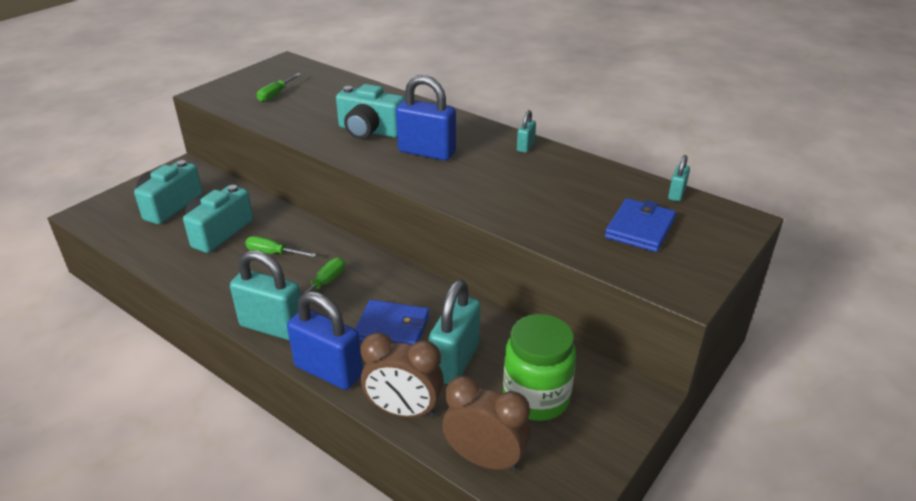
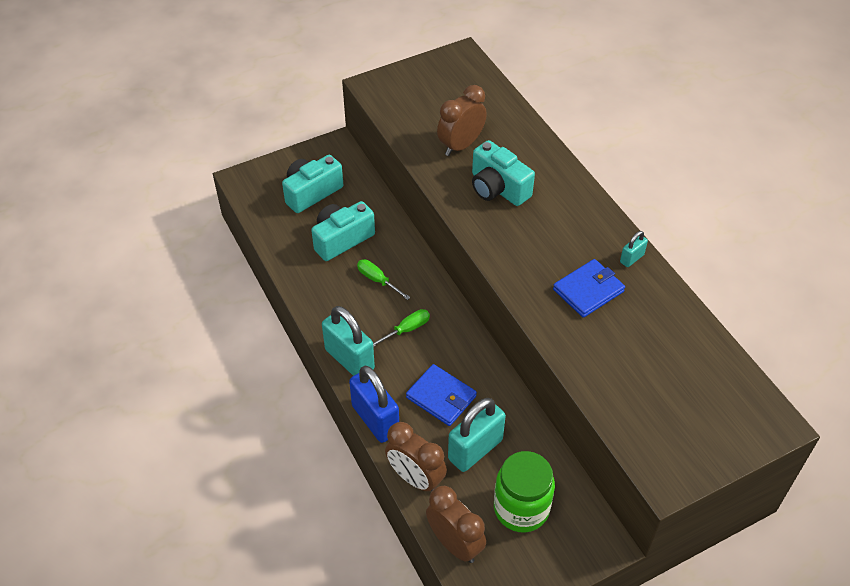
camera: 25 degrees right, 15 degrees up
green screwdriver [257,73,301,102] -> none
blue padlock [396,75,456,161] -> none
blue wallet [605,198,676,252] -> blue wallet moved to [553,259,625,318]
turquoise padlock [668,155,690,202] -> none
none -> brown clock [437,85,487,156]

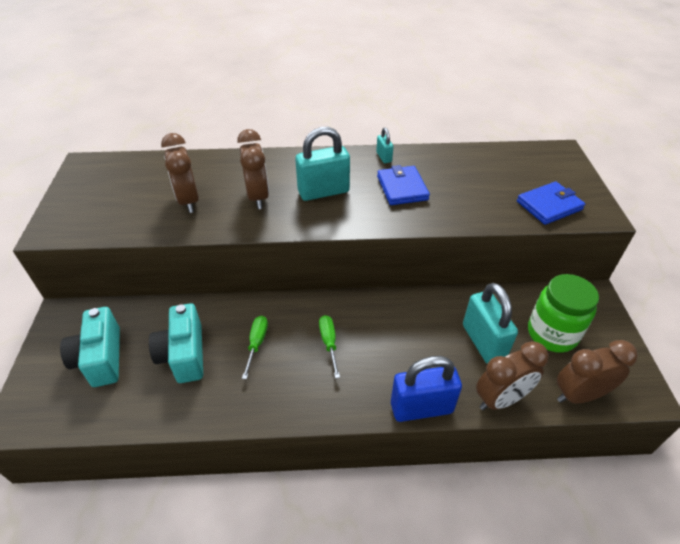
camera: 65 degrees left, 5 degrees down
turquoise padlock [322,306,375,376] -> turquoise padlock moved to [295,127,350,201]
green screwdriver [357,259,410,300] -> green screwdriver turned 120 degrees clockwise [242,316,268,379]
blue wallet [406,364,477,426] -> blue wallet moved to [517,181,585,225]
turquoise camera [472,140,535,206] -> brown clock [237,129,269,209]

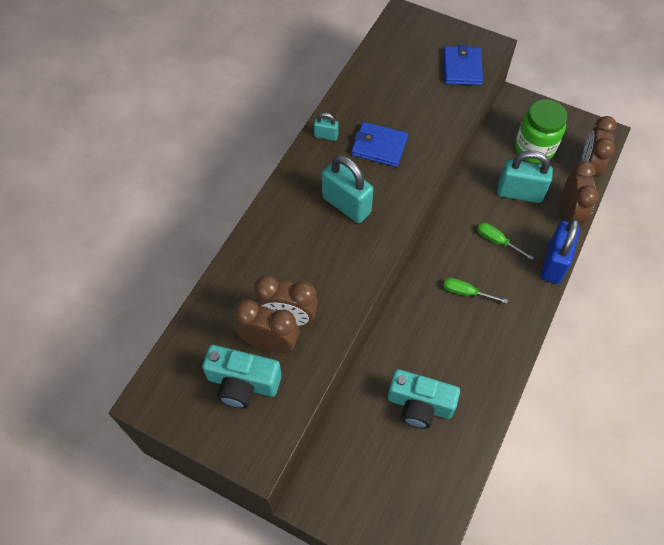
camera: 60 degrees left, 15 degrees up
turquoise camera [60,307,120,387] -> turquoise camera moved to [202,345,282,409]
brown clock [237,129,269,209] -> brown clock moved to [234,299,299,353]
green screwdriver [242,316,268,379] -> green screwdriver moved to [477,223,534,260]
turquoise padlock [295,127,350,201] -> turquoise padlock turned 60 degrees counterclockwise [322,155,374,223]

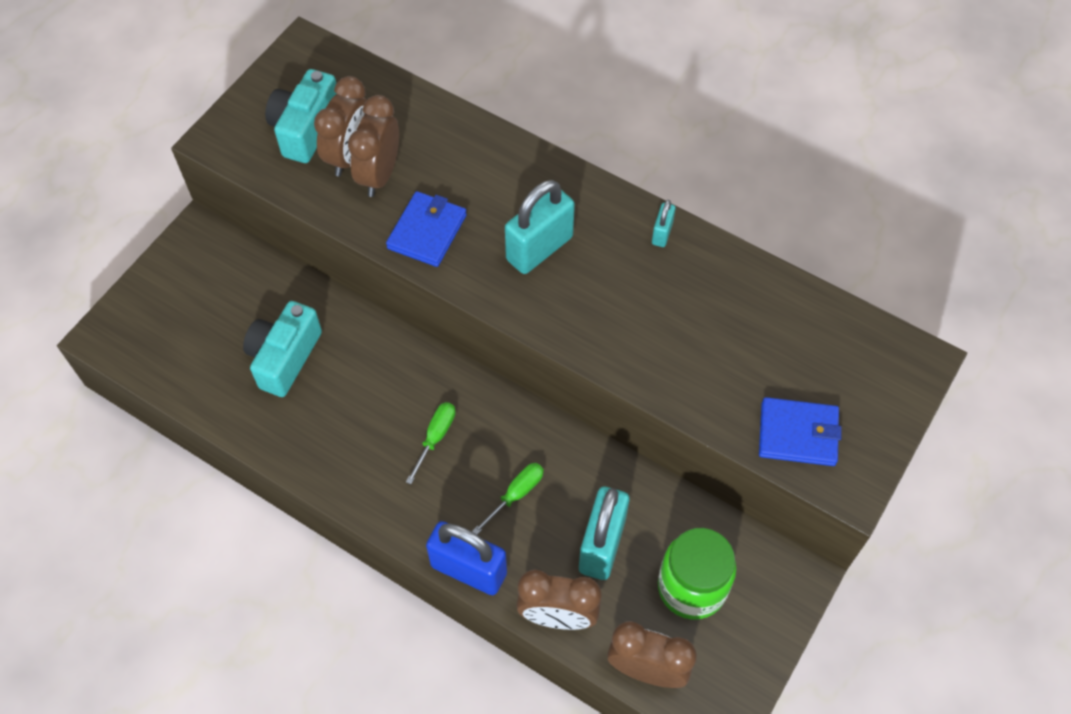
camera: 95 degrees right, 0 degrees up
blue wallet [351,122,408,167] -> blue wallet moved to [386,191,467,267]

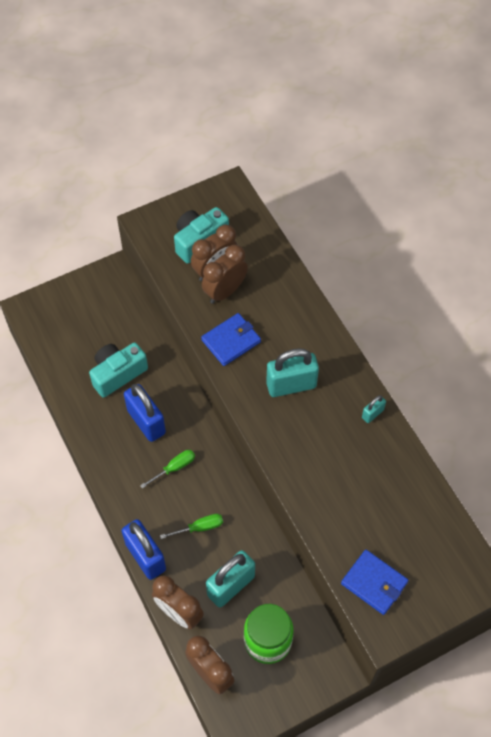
camera: 30 degrees right, 0 degrees up
none -> blue padlock [124,384,166,442]

